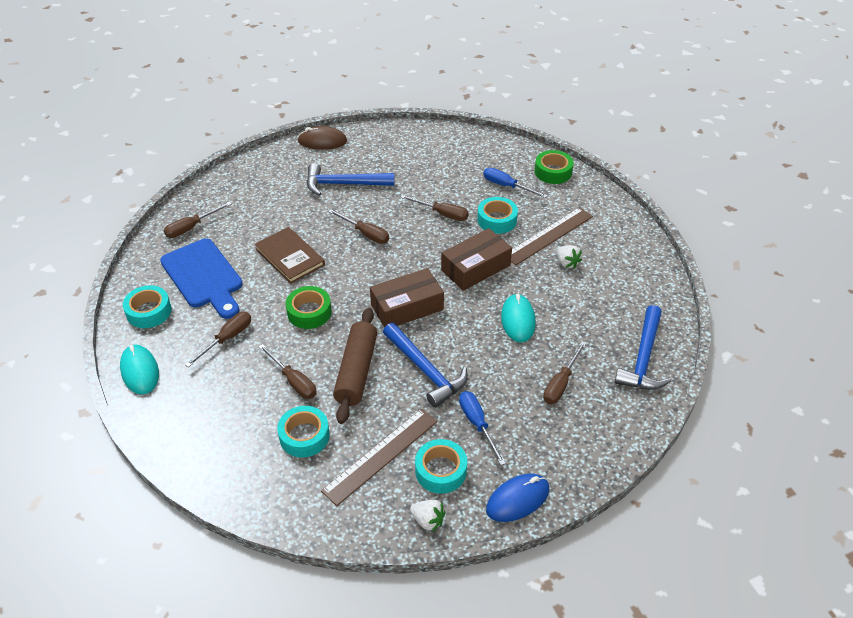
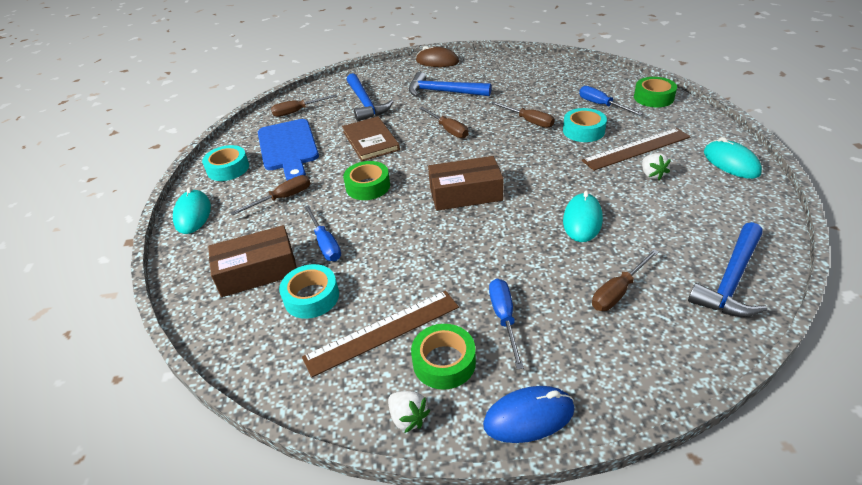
camera: 20 degrees right, 5 degrees down
brown screwdriver [259,344,317,399] -> blue screwdriver [304,205,341,261]
brown rolling pin [333,308,377,424] -> none
blue hammer [383,323,468,408] -> blue hammer moved to [347,73,393,121]
turquoise tape [415,439,467,494] -> green tape [411,324,476,390]
brown box [441,228,512,291] -> brown box moved to [208,225,297,297]
none -> turquoise mouse [704,137,762,179]

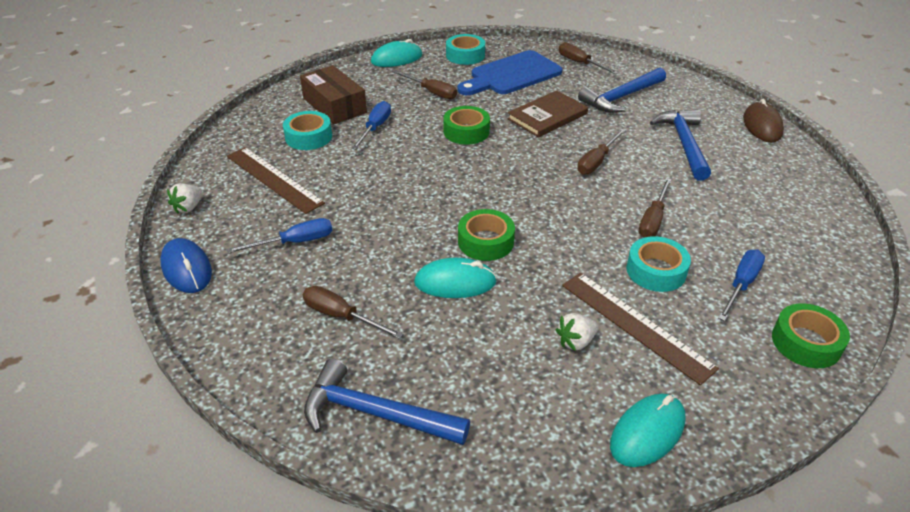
camera: 70 degrees right, 0 degrees up
blue screwdriver [304,205,341,261] -> blue screwdriver turned 150 degrees clockwise [351,101,391,150]
green tape [411,324,476,390] -> green tape moved to [458,209,515,261]
brown box [428,156,504,211] -> none

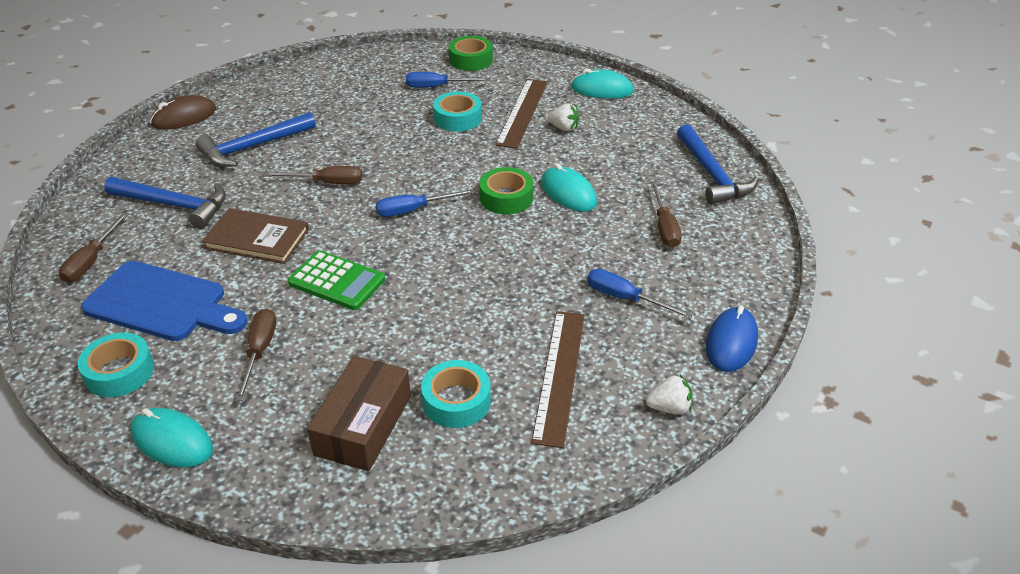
camera: 125 degrees left, 0 degrees up
blue screwdriver [351,101,391,150] -> blue screwdriver moved to [376,189,475,217]
green tape [443,106,490,144] -> green calculator [288,251,385,310]
brown screwdriver [639,178,672,238] -> none

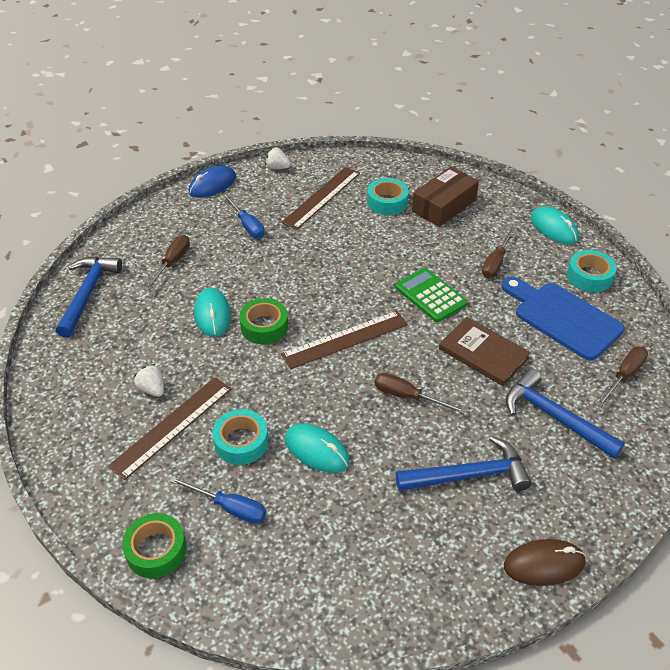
camera: 155 degrees left, 5 degrees up
blue screwdriver [376,189,475,217] -> brown ruler [281,311,408,369]
turquoise mouse [571,69,634,99] -> turquoise mouse moved to [285,424,350,473]

